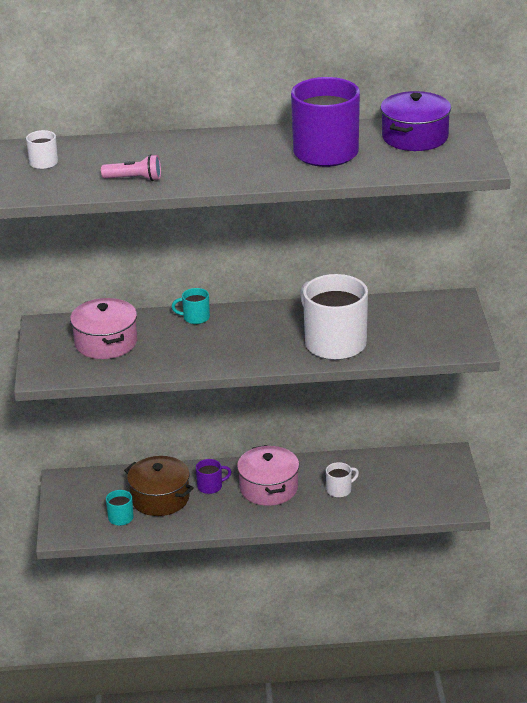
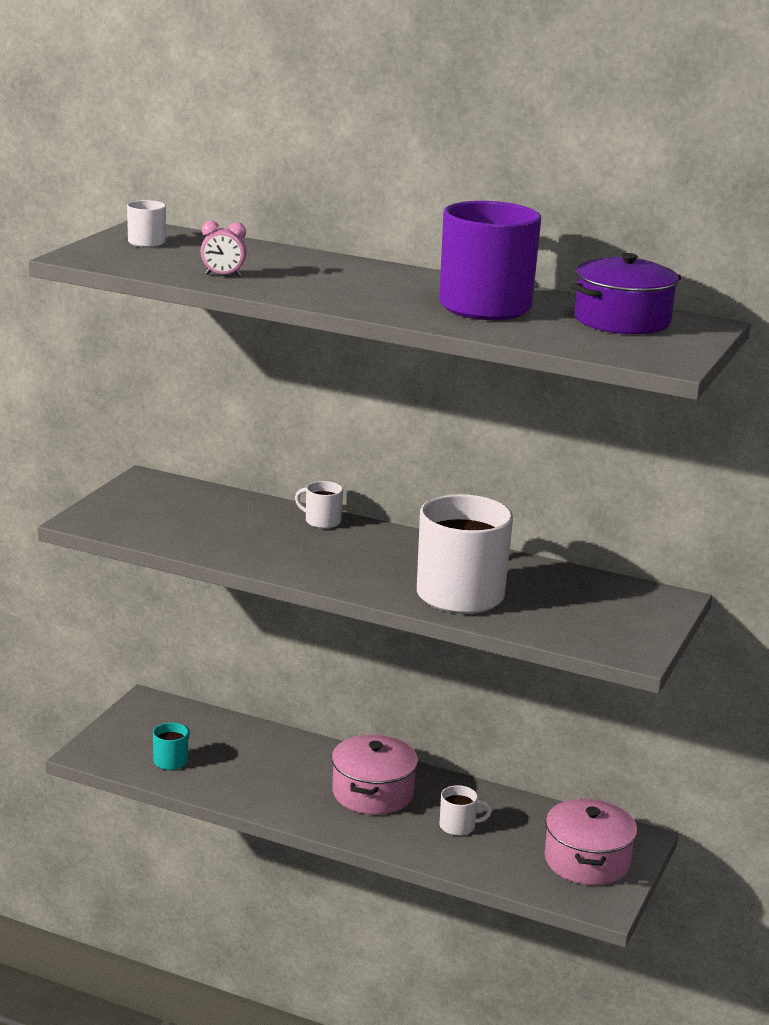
camera: 25 degrees right, 10 degrees down
pink pot [70,298,137,359] -> pink pot moved to [545,798,638,885]
pink flashlight [101,154,161,181] -> pink clock [201,221,247,277]
brown pot [124,456,194,516] -> none
turquoise mug [172,288,210,324] -> white mug [295,481,343,529]
purple mug [196,459,231,494] -> none

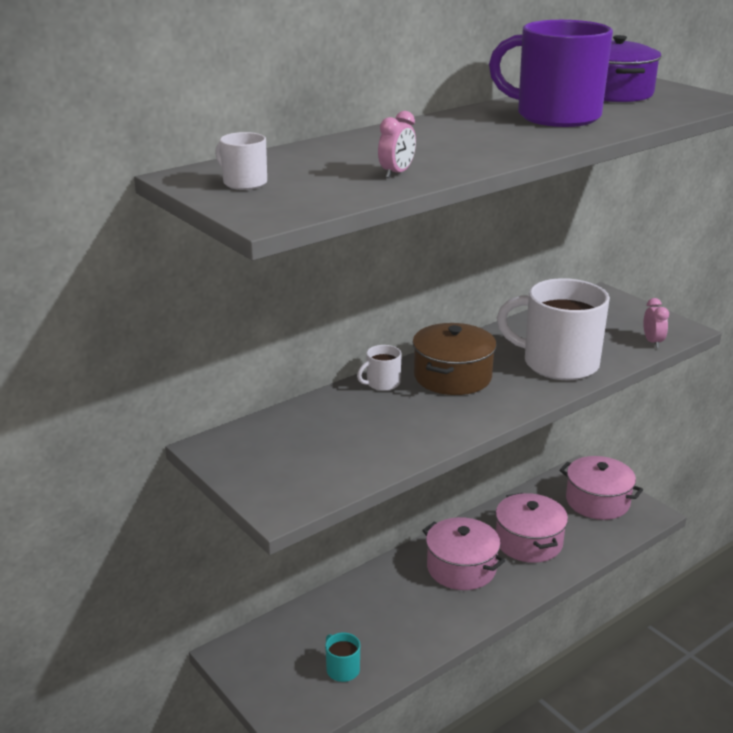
camera: 60 degrees left, 5 degrees up
white mug [439,785,492,836] -> pink pot [496,493,568,563]
none -> brown pot [412,323,496,395]
none -> pink clock [643,298,669,348]

